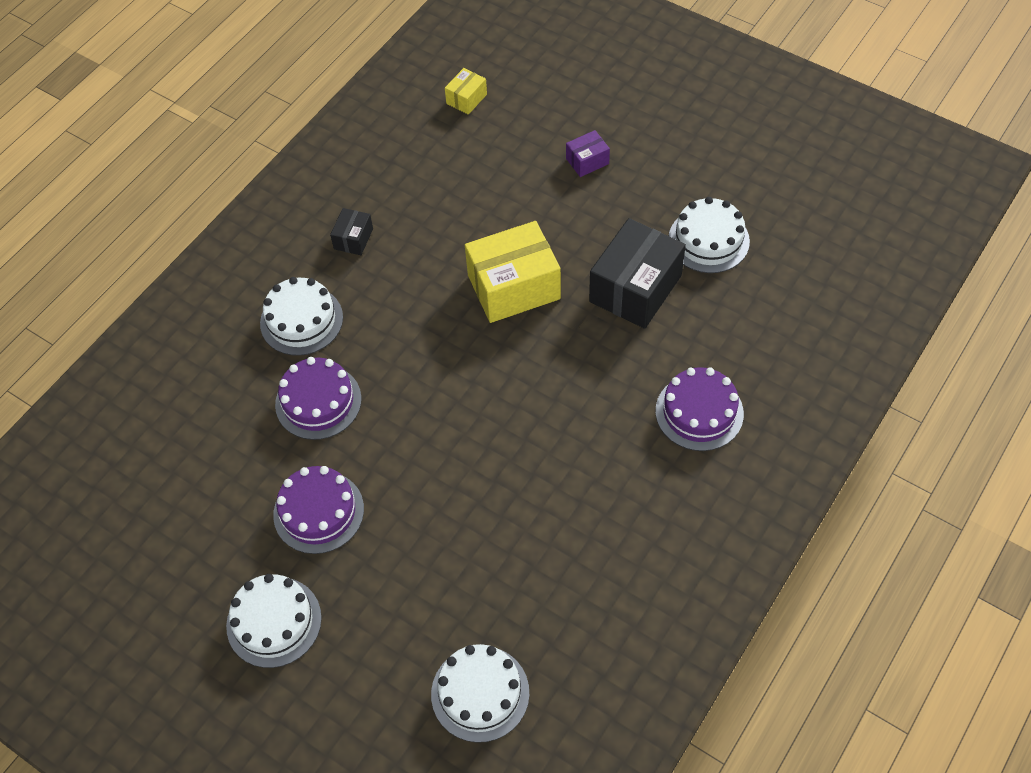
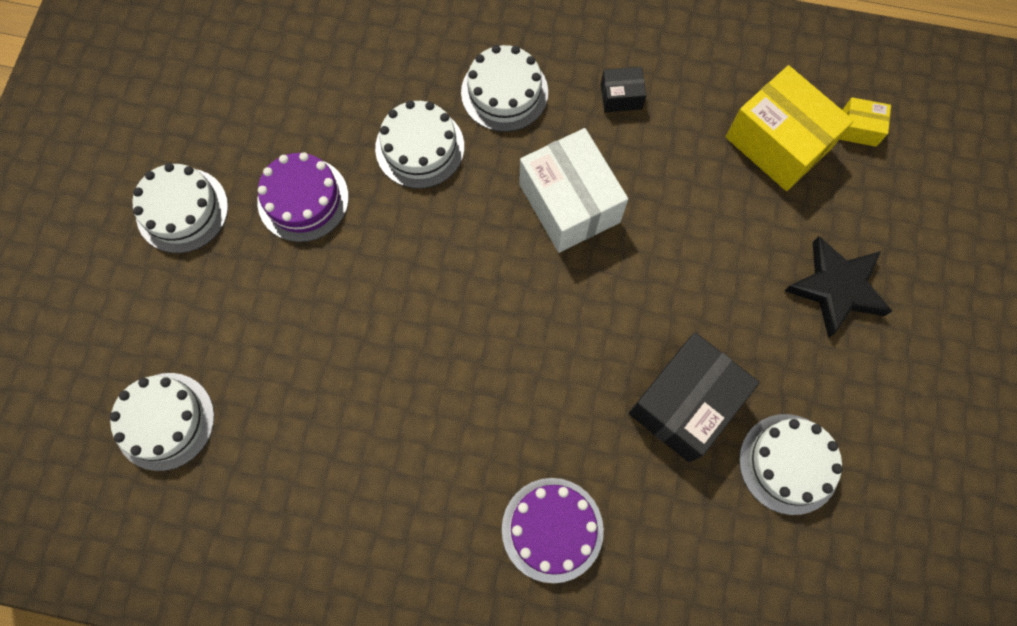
camera: 65 degrees right, 15 degrees up
purple cake [275,357,362,440] -> white cake [375,100,464,188]
yellow box [465,221,561,323] -> yellow box moved to [726,65,854,191]
purple box [566,130,610,177] -> black star [784,236,892,338]
black box [589,218,686,329] -> black box turned 60 degrees counterclockwise [629,332,760,463]
none -> white box [519,128,628,253]

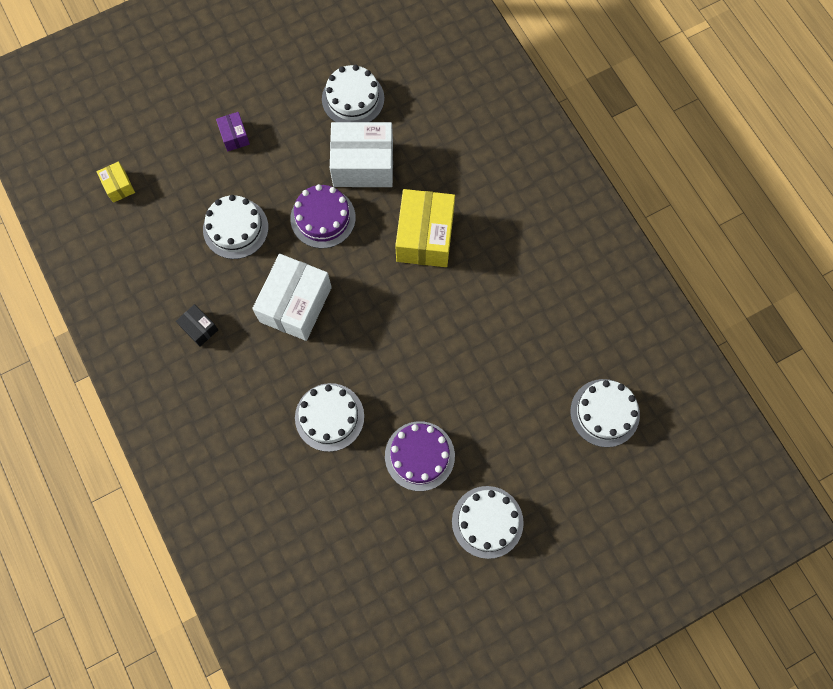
camera: 130 degrees left, 0 degrees up
white cake [461,45,548,132] -> white cake moved to [203,195,268,259]
purple cake [502,478,604,583] -> purple cake moved to [290,184,356,248]
black box [629,332,760,463] -> white box [330,122,393,187]
yellow box [726,65,854,191] -> yellow box moved to [395,189,455,267]
black star [784,236,892,338] -> purple box [216,112,250,151]

